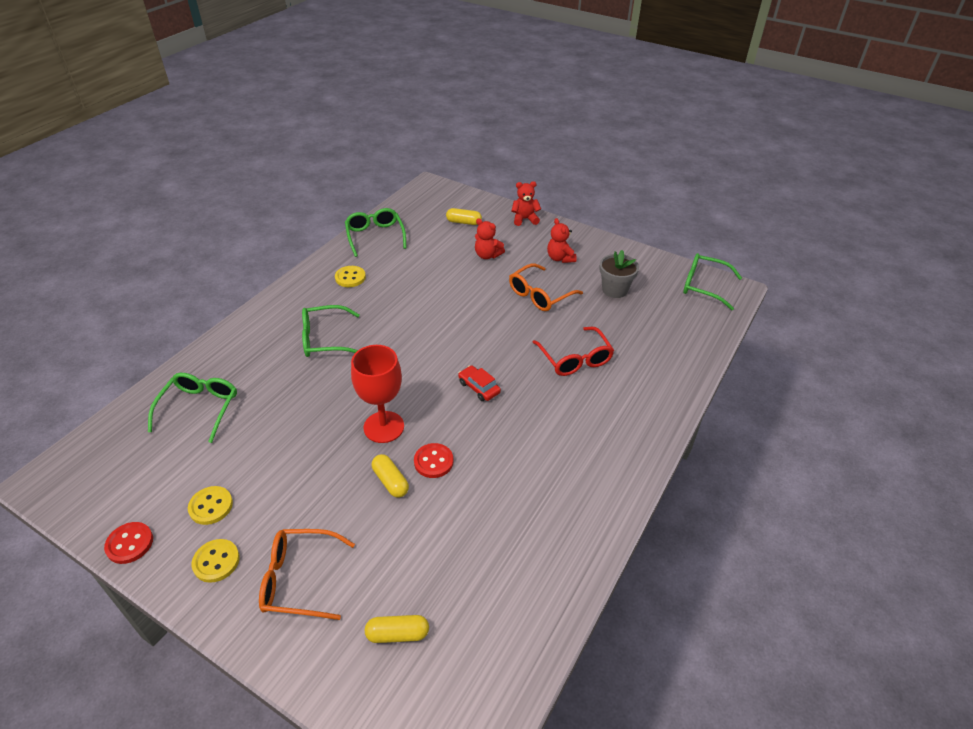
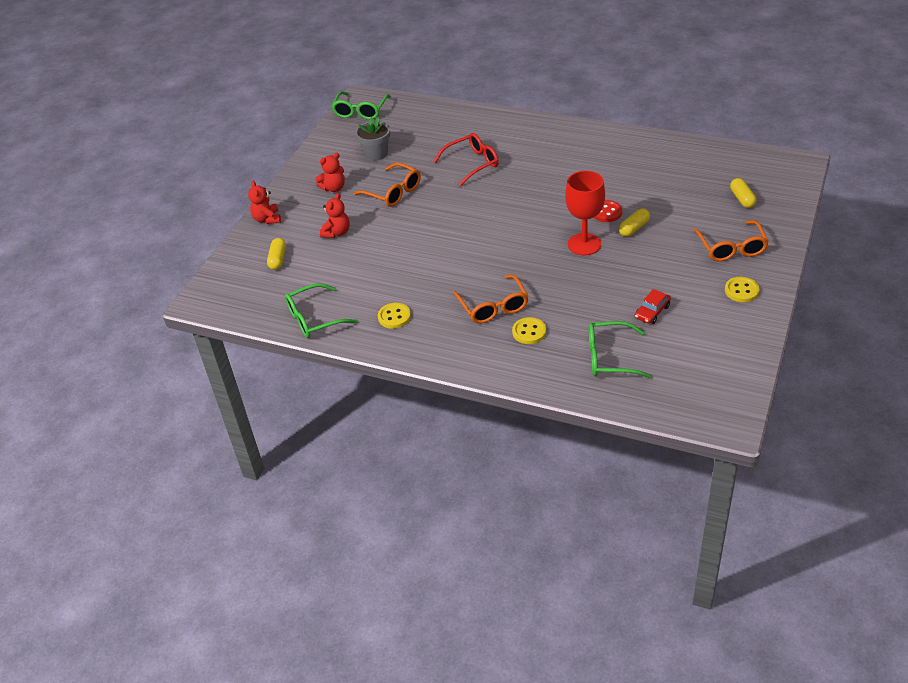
camera: 95 degrees left, 0 degrees up
red button [104,522,153,564] -> none
yellow button [188,486,233,525] -> yellow button moved to [512,317,546,344]
green glasses [302,305,360,357] -> orange glasses [454,275,529,324]
red car [458,365,501,401] -> red car moved to [635,289,671,324]

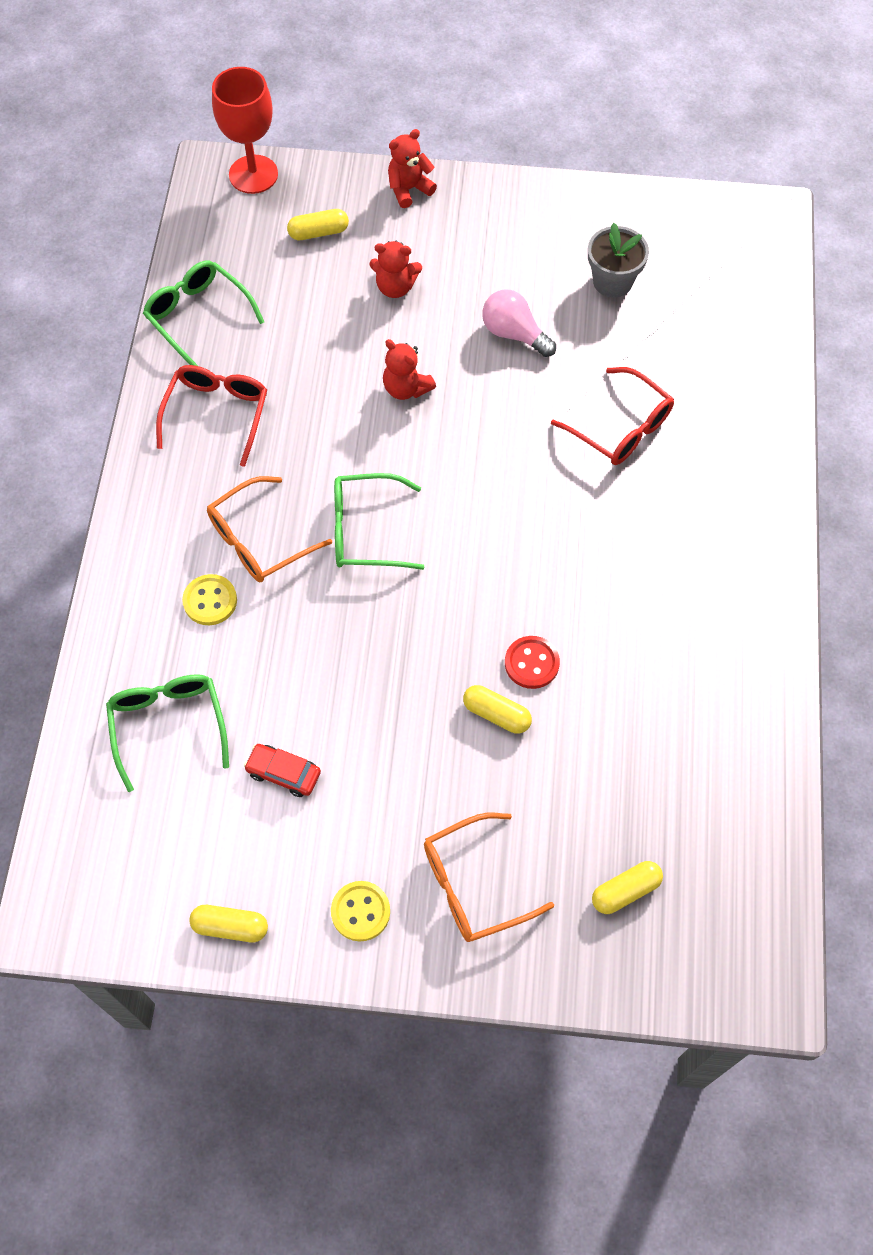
camera: 70 degrees right, 20 degrees up
red teddy bear [315,152,344,192] -> red teddy bear moved to [383,339,436,400]
green glasses [331,91,391,120] -> green glasses moved to [334,473,425,570]
orange glasses [353,163,421,207] -> pink light bulb [483,289,556,357]
yellow button [378,303,411,329] -> red glasses [156,365,267,467]
red goblet [565,171,605,255] -> red goblet moved to [212,67,278,194]
none -> yellow capsule [189,905,268,942]

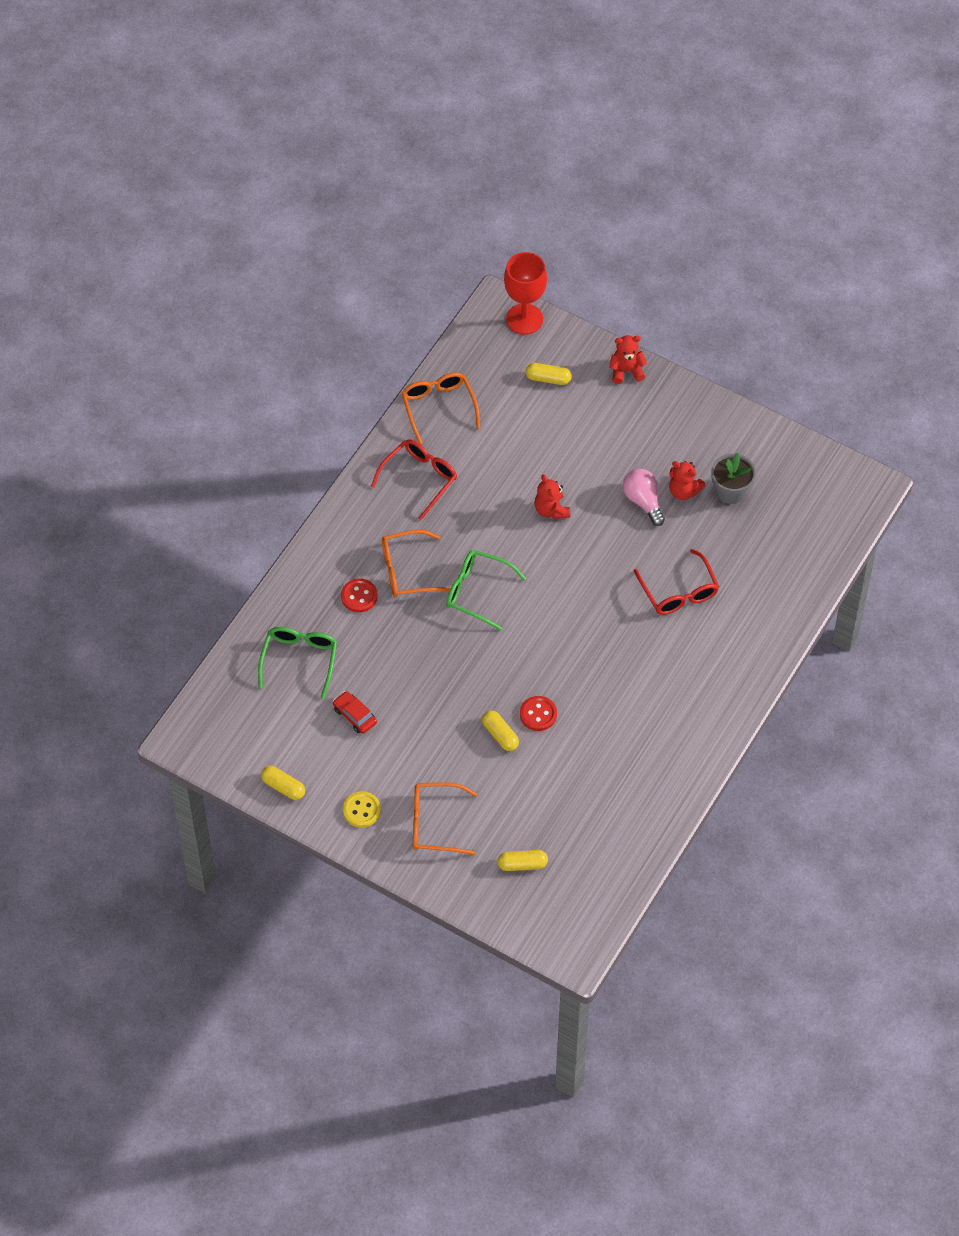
camera: 25 degrees right, 5 degrees down
green glasses [143,260,264,366] -> orange glasses [402,373,481,444]
yellow button [182,574,237,625] -> red button [341,578,378,612]
red teddy bear [369,241,422,298] -> red teddy bear moved to [669,461,706,500]

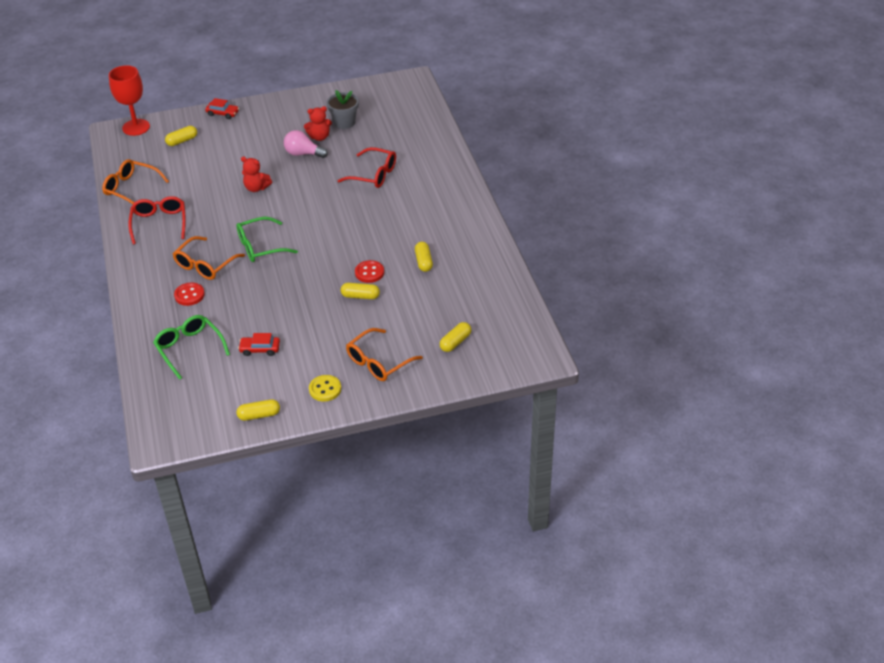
camera: 45 degrees left, 15 degrees down
red teddy bear [609,335,647,384] -> red car [205,98,239,119]
none -> yellow capsule [415,242,433,272]

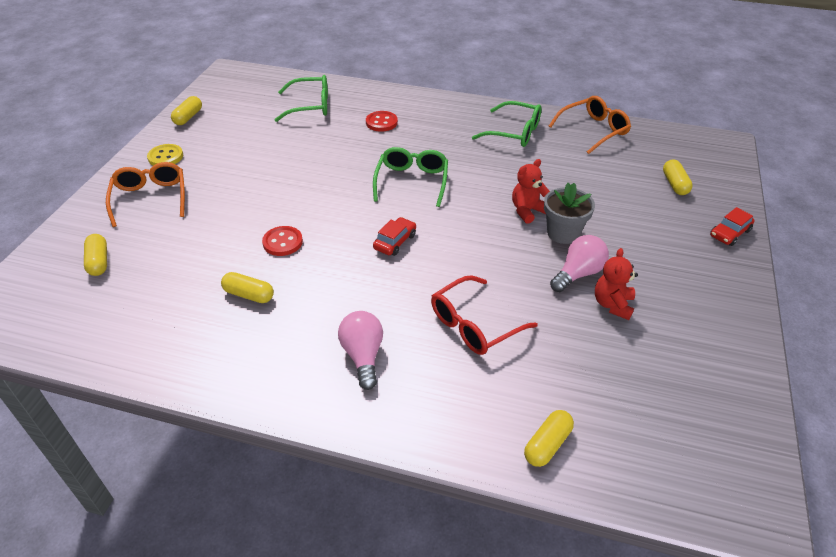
camera: 120 degrees right, 0 degrees up
red goblet [109,65,150,136] -> none
red glasses [128,196,186,244] -> green glasses [472,101,542,147]
orange glasses [173,236,245,280] -> none
red car [238,333,280,356] -> red car moved to [373,217,416,256]
grey flower pot [327,90,359,129] -> grey flower pot moved to [544,183,595,244]
yellow capsule [341,283,380,299] -> yellow capsule moved to [524,410,574,467]
none -> pink light bulb [338,311,383,390]

